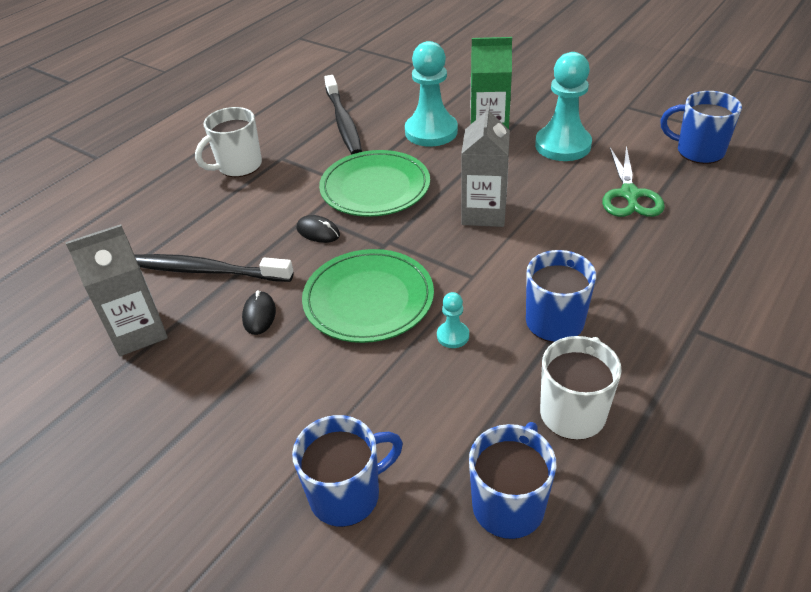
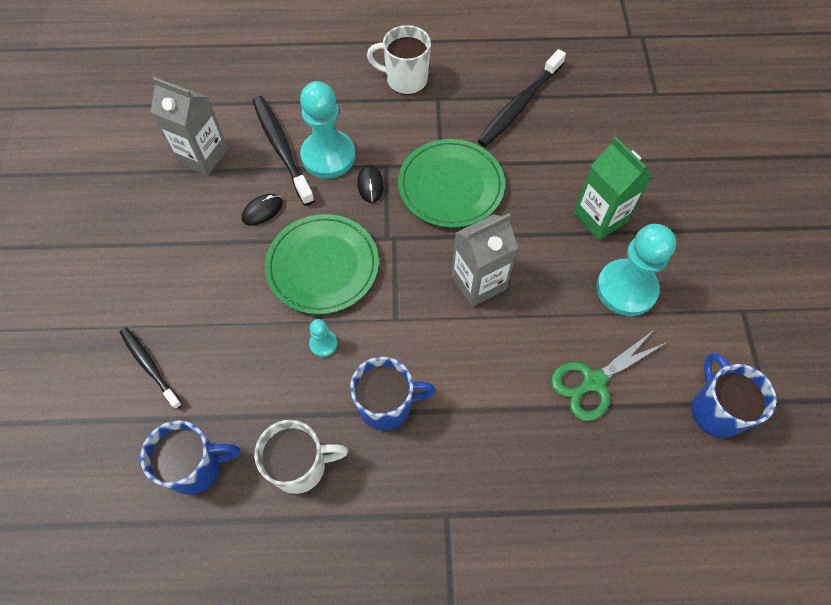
camera: 50 degrees right, 20 degrees up
blue mug [292,415,403,527] -> black toothbrush [120,327,182,410]
turquoise pawn [405,41,458,147] -> turquoise pawn moved to [300,81,356,179]

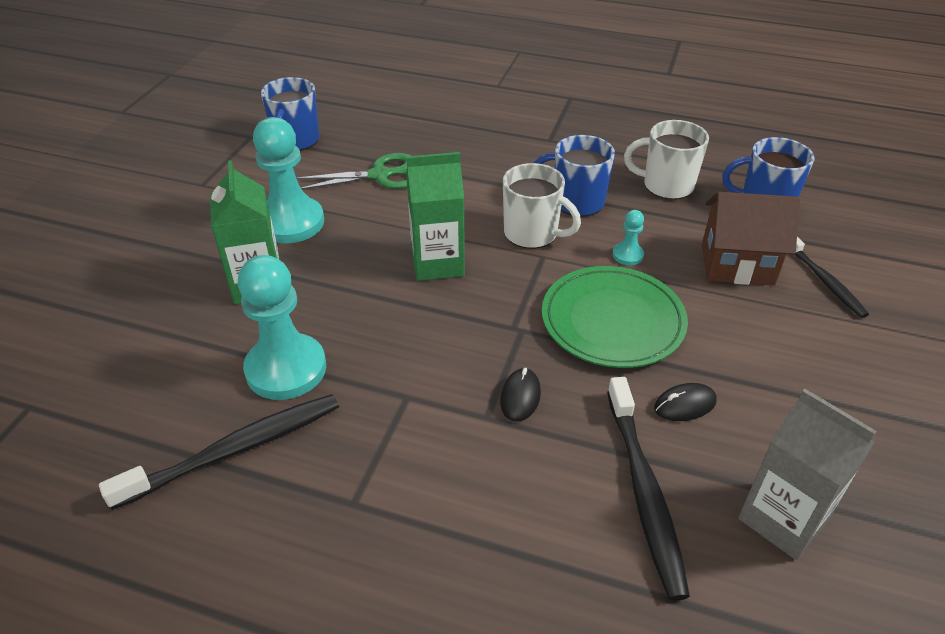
camera: 160 degrees left, 20 degrees down
turquoise pawn [300,81,356,179] -> turquoise pawn moved to [238,255,326,400]
white mug [367,25,431,95] -> white mug moved to [503,163,581,249]
green plate [398,139,505,228] -> none
grey carton [451,213,518,307] -> green carton [406,152,465,281]
none -> brown house [702,192,800,286]

